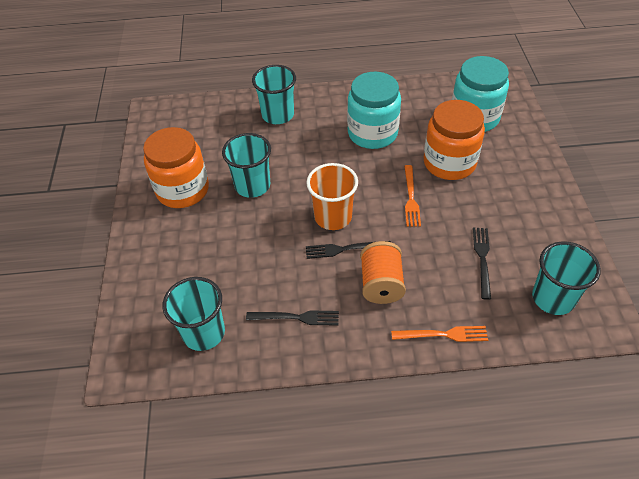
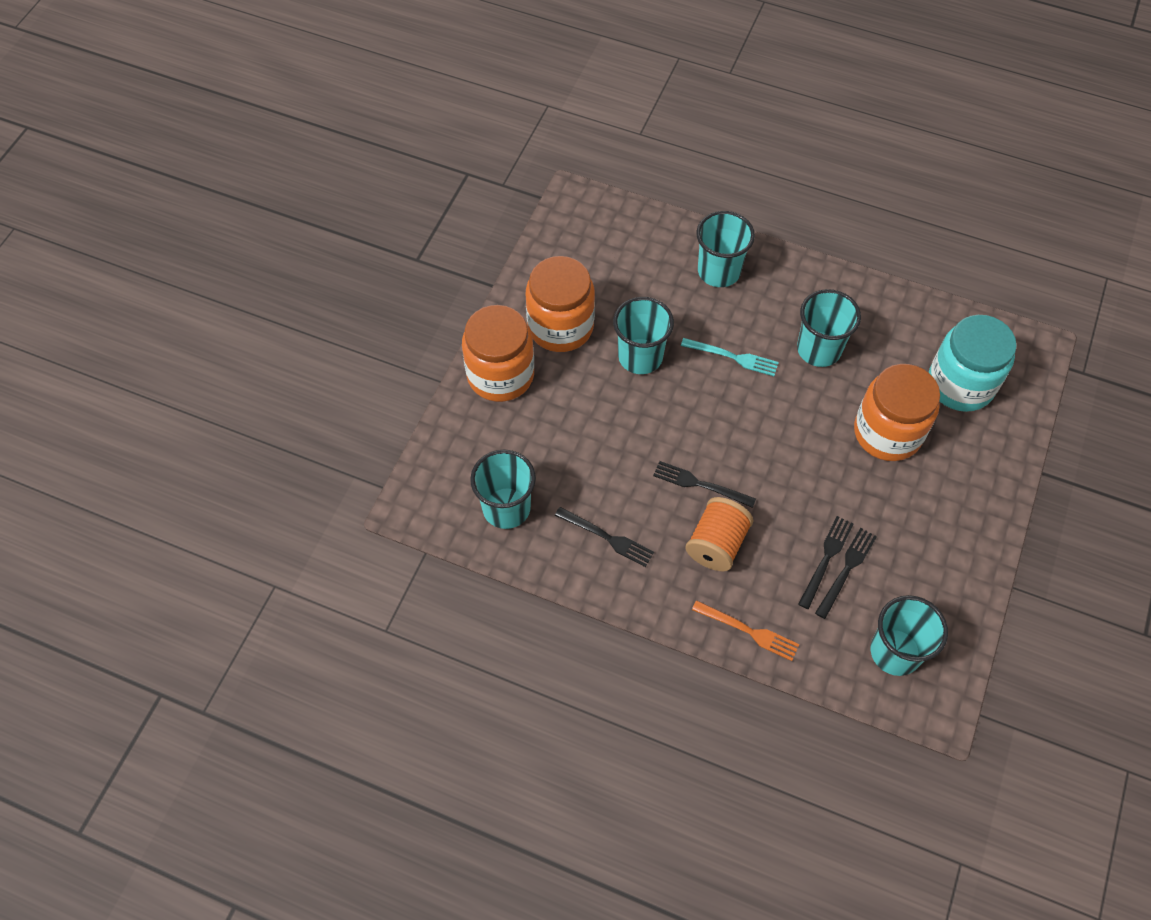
camera: 25 degrees right, 10 degrees up
orange cup [306,163,358,230] -> none
turquoise jar [347,72,401,149] -> turquoise cup [797,289,861,367]
orange fork [404,165,421,227] -> none
none -> orange jar [462,305,534,402]
none -> turquoise fork [681,338,779,376]
none -> black fork [798,516,853,609]

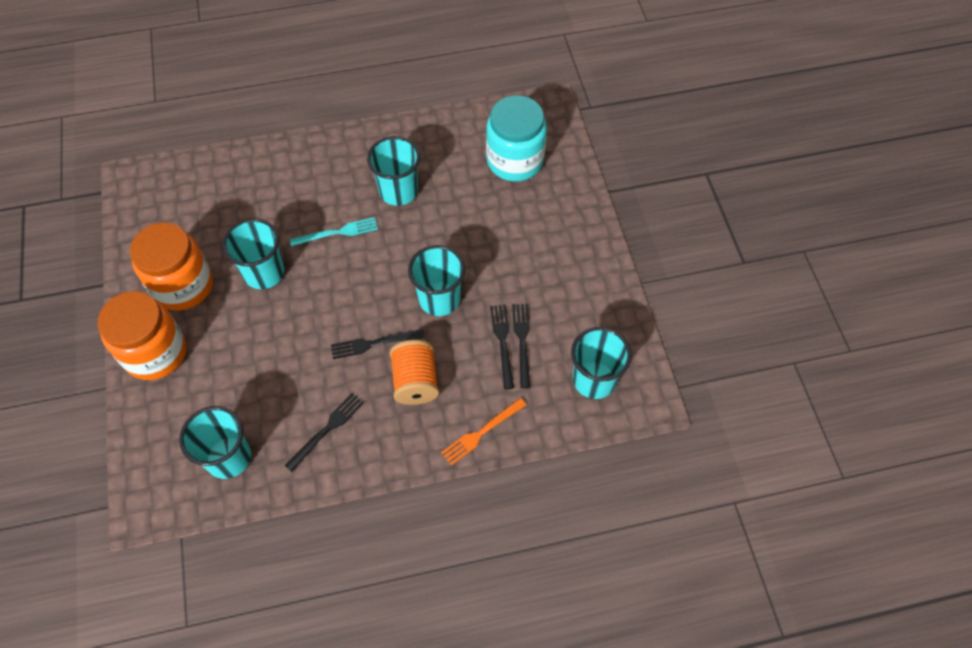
camera: 35 degrees left, 0 degrees up
black fork [555,507,654,567] -> black fork turned 45 degrees counterclockwise [285,393,364,472]
orange fork [692,600,799,661] -> orange fork turned 150 degrees clockwise [441,398,526,466]
turquoise cup [696,211,755,287] -> turquoise cup moved to [408,245,465,316]
orange jar [854,364,940,461] -> none

